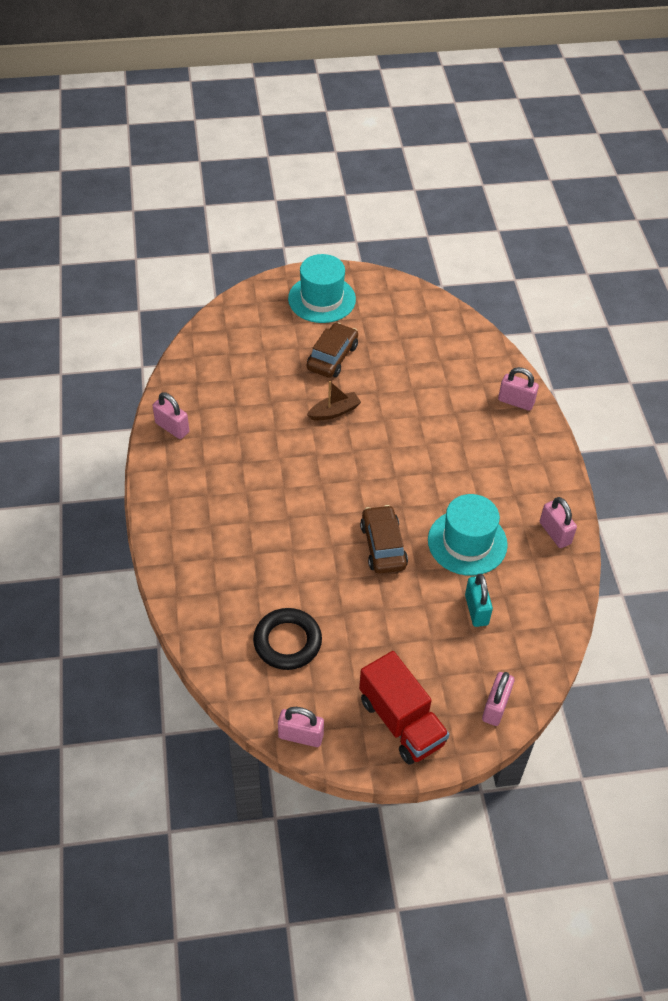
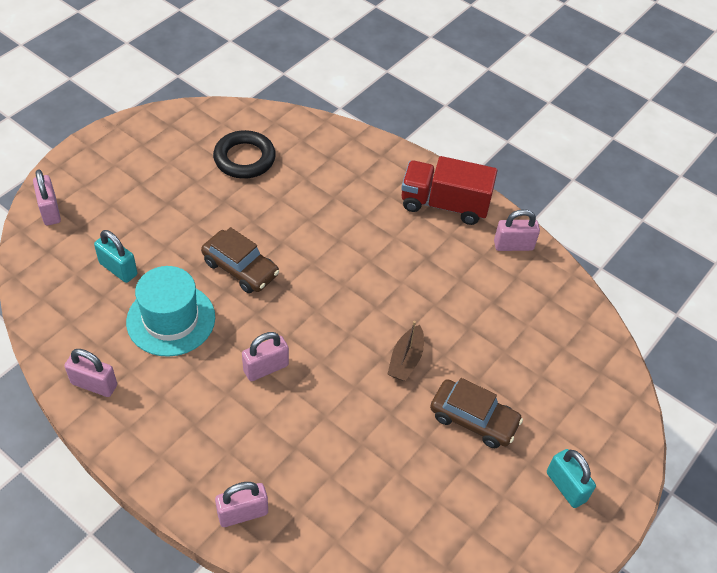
camera: 135 degrees right, 0 degrees up
pink padlock [278,707,324,747] -> pink padlock moved to [242,332,289,381]
turquoise hat [288,254,356,323] -> turquoise padlock [547,449,596,508]
brown car [307,323,358,378] -> brown car turned 45 degrees counterclockwise [430,378,523,448]
red truck [359,651,449,765] -> red truck moved to [401,156,498,225]

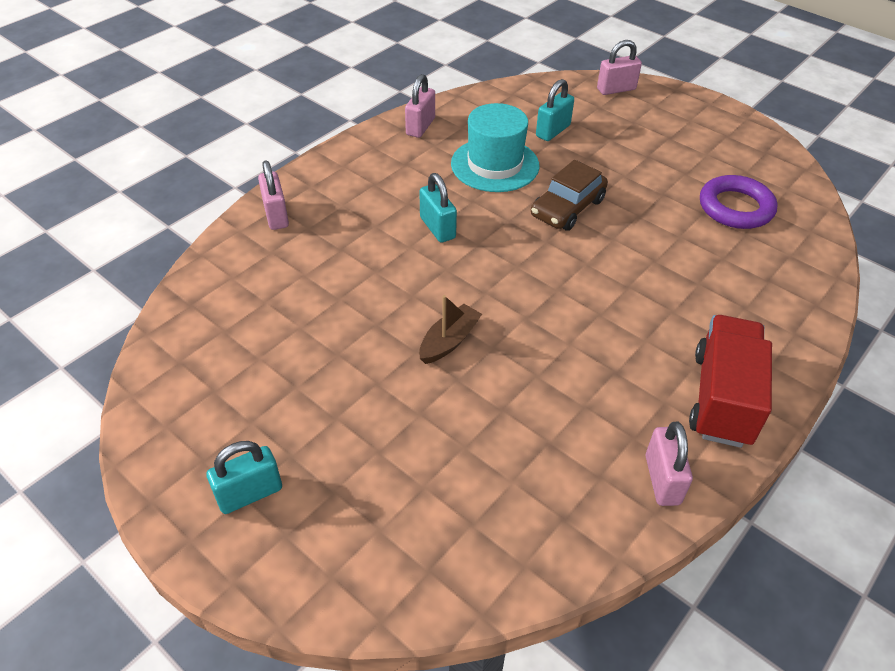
camera: 95 degrees right, 5 degrees down
black ring [213,130,276,179] -> purple ring [700,175,778,229]
pink padlock [242,332,289,381] -> turquoise padlock [419,173,457,243]
brown boat [388,321,424,381] -> brown boat turned 105 degrees clockwise [419,295,482,364]
brown car [430,378,523,448] -> none

